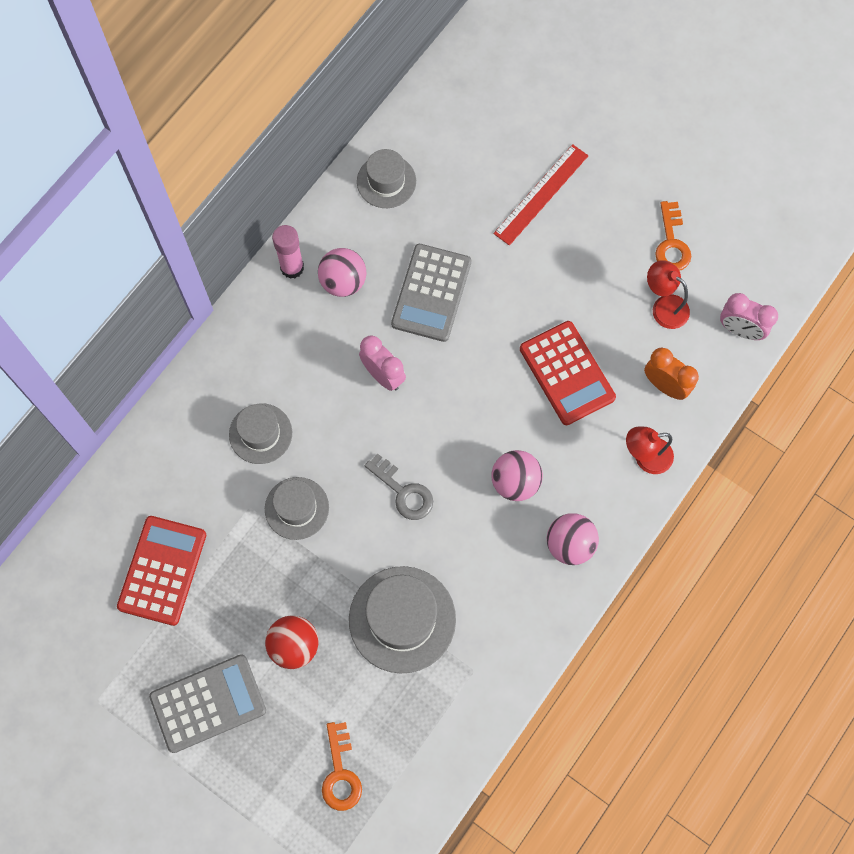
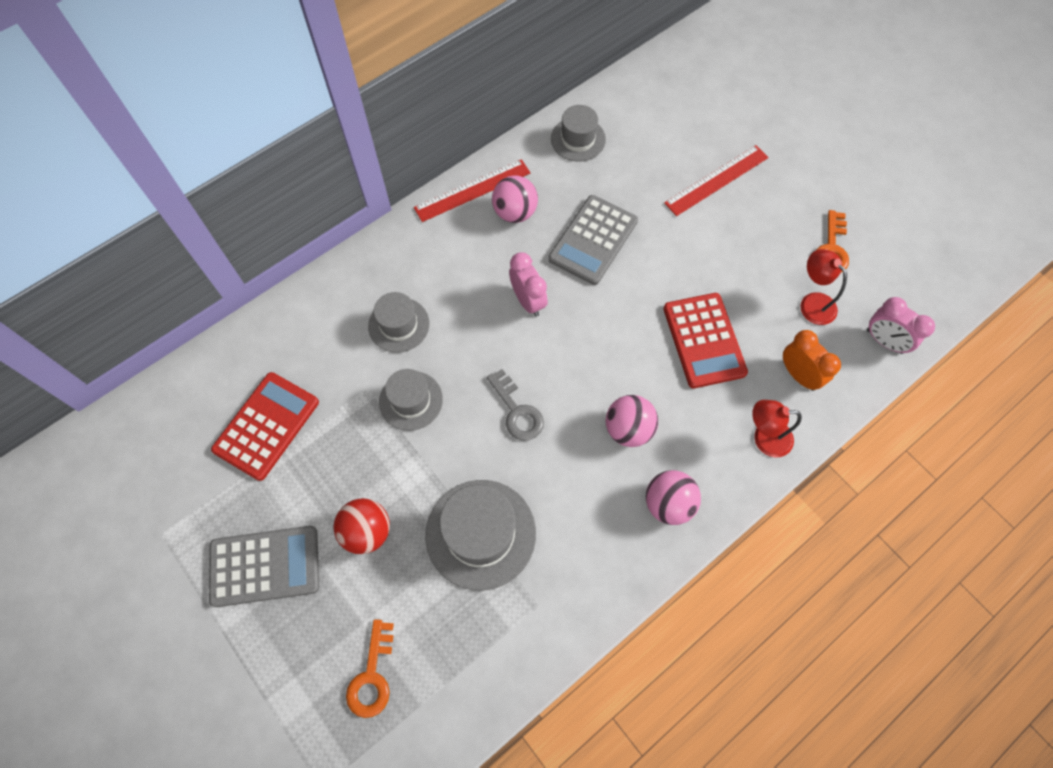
camera: 15 degrees right, 5 degrees down
pink glue stick [272,225,304,279] -> red ruler [414,159,531,222]

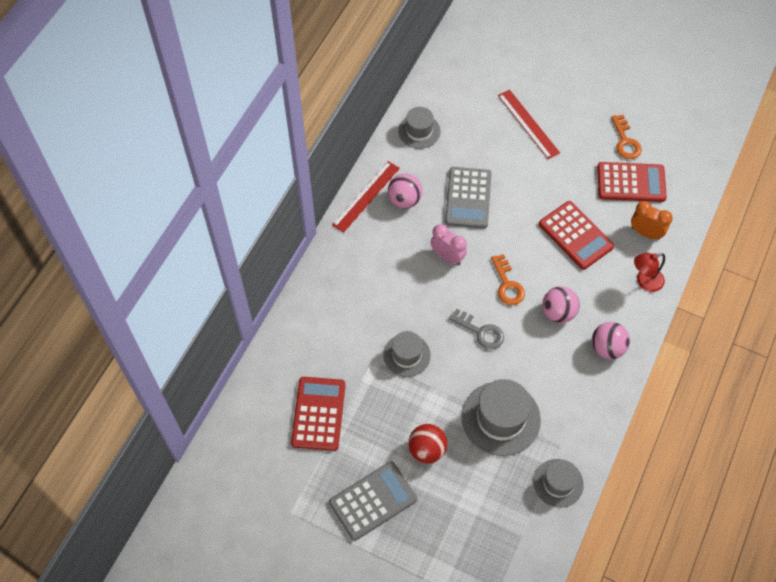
camera: 25 degrees left, 5 degrees down
orange key [346,619,394,718] -> orange key moved to [491,254,525,305]
grey hat [368,292,430,353] -> grey hat moved to [533,459,584,508]
red ruler [664,145,769,216] -> red ruler turned 60 degrees counterclockwise [498,90,560,159]
red lamp [800,249,847,325] -> red calculator [597,162,667,202]
pink clock [867,297,935,354] -> none

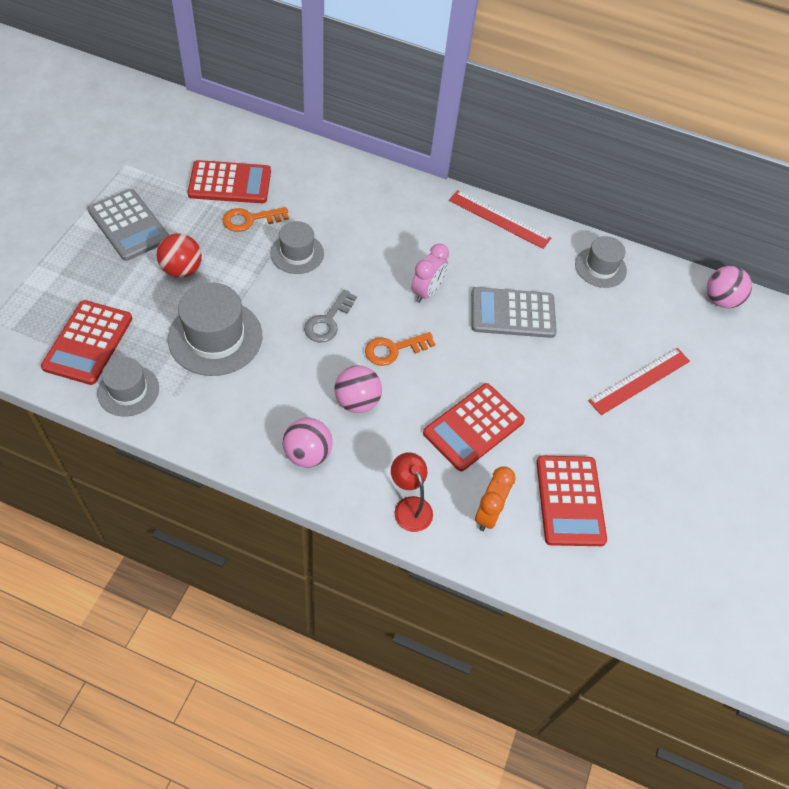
camera: 80 degrees right, 5 degrees down
pink ball [388,174,422,209] -> pink ball moved to [707,266,752,308]
orange key [611,115,642,159] -> orange key moved to [222,207,289,232]
none -> red calculator [41,300,132,385]

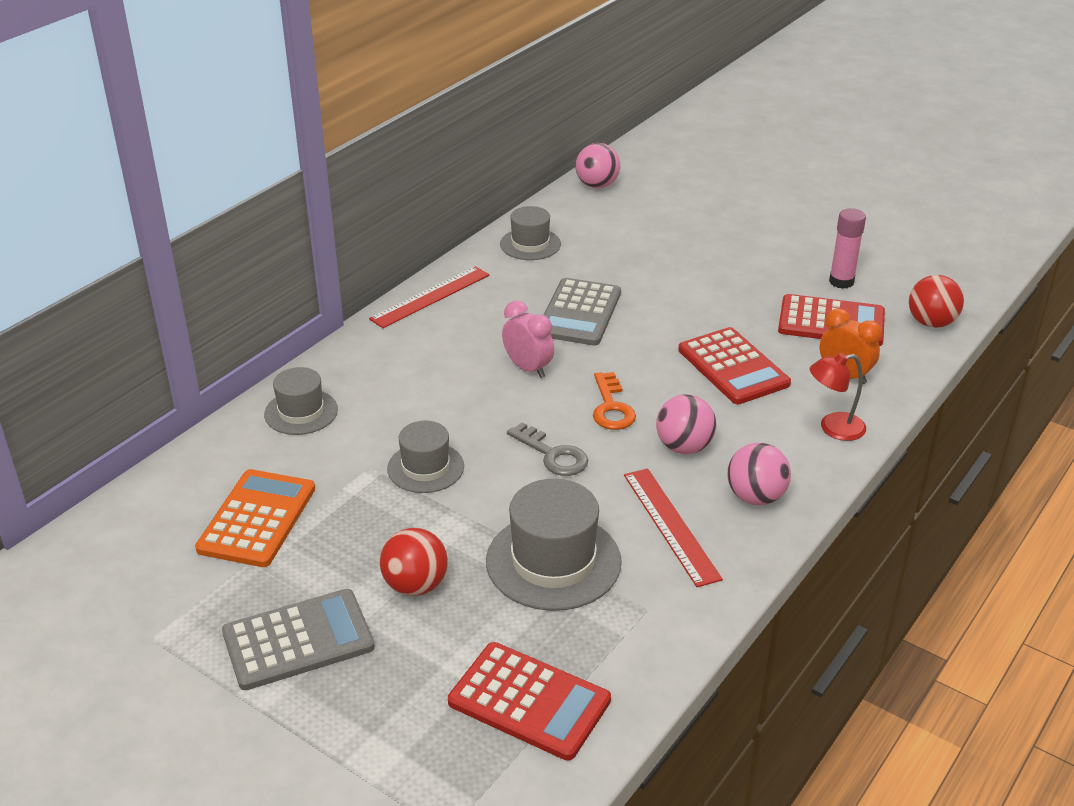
camera: 70 degrees left, 20 degrees down
grey hat [97,357,159,417] -> grey hat moved to [264,367,338,435]
red calculator [187,160,271,203] -> orange calculator [195,469,315,567]
orange key [222,207,289,232] -> none
red ruler [589,348,690,415] -> red ruler moved to [624,468,723,587]
none -> pink glue stick [829,208,866,289]
none -> red ball [909,275,964,328]

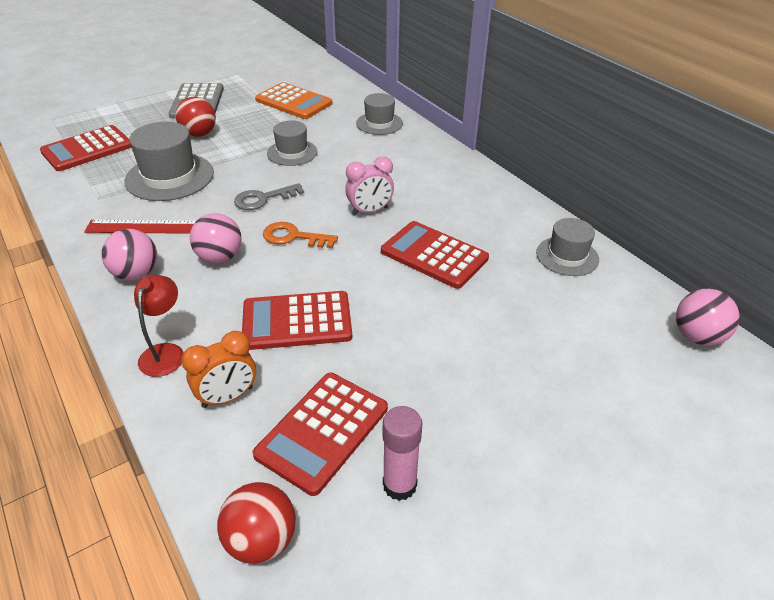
camera: 110 degrees right, 5 degrees up
red ruler [369,266,490,328] -> none
grey calculator [544,278,621,346] -> red calculator [381,221,489,289]

